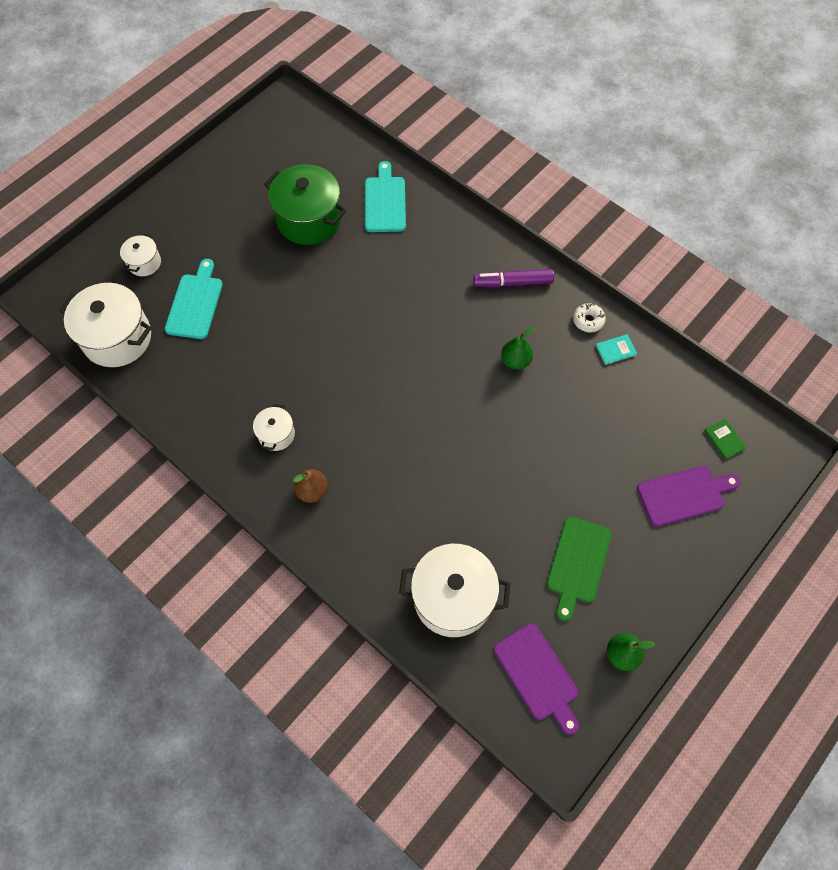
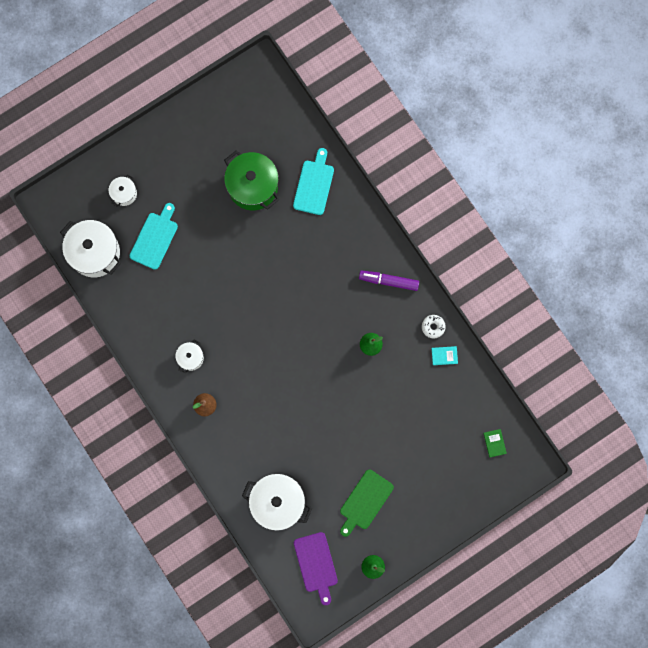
camera: 15 degrees right, 15 degrees up
purple cutting board [637,466,740,527] -> none

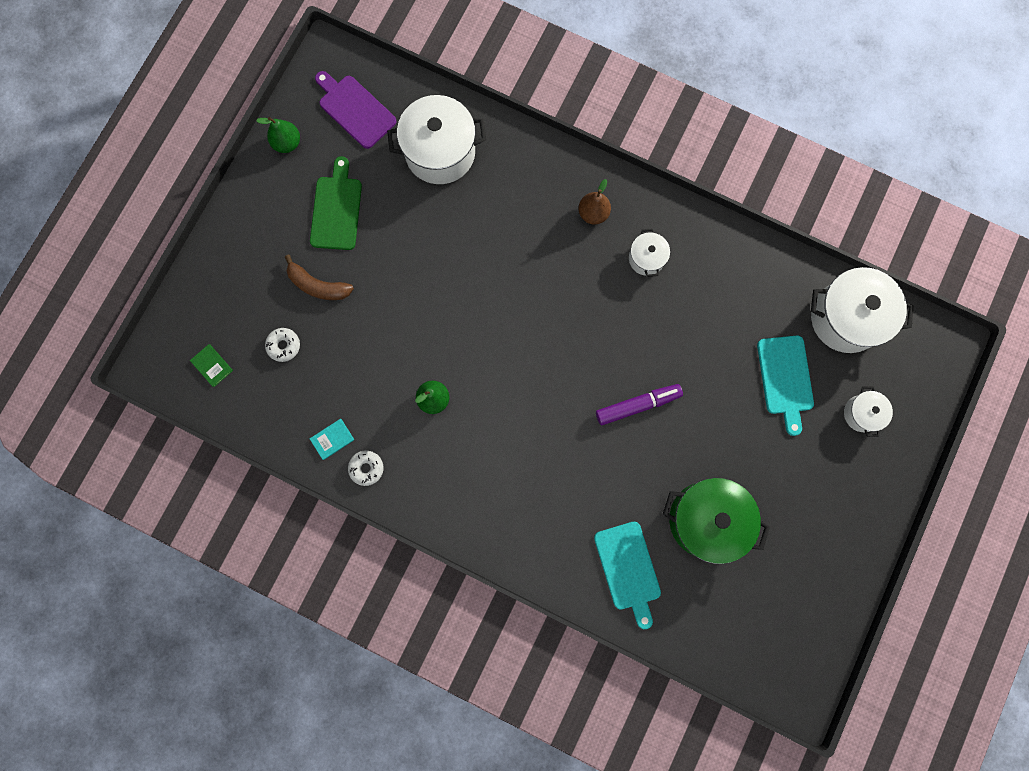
camera: 150 degrees right, 0 degrees up
purple marker [359,270,419,291] -> purple marker moved to [596,384,683,425]
none -> white donut [265,328,300,362]
none -> brown banana [285,255,354,300]

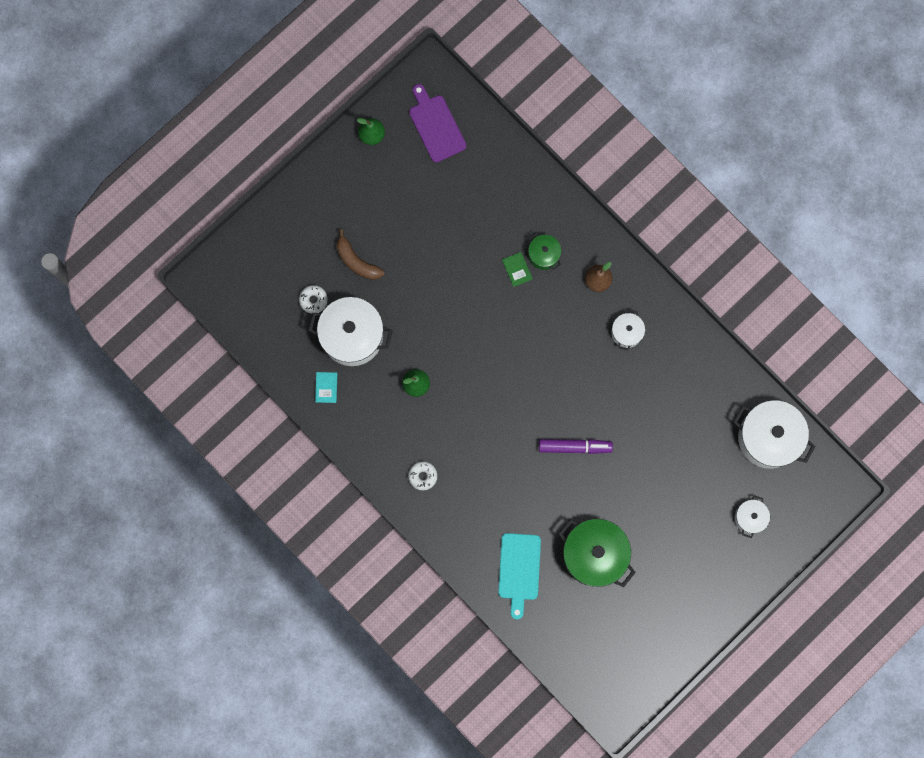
camera: 20 degrees right, 0 degrees up
green book [190,344,233,387] -> green book moved to [502,252,533,287]
green cutting board [310,156,362,250] -> none
turquoise book [310,419,354,460] -> turquoise book turned 75 degrees counterclockwise [315,372,338,403]
white donut [348,451,384,486] -> white donut moved to [408,461,437,491]
white pot [387,95,486,184] -> white pot moved to [308,297,393,366]
turquoise cutting board [757,335,814,436] -> none
none -> green pot [528,233,561,270]

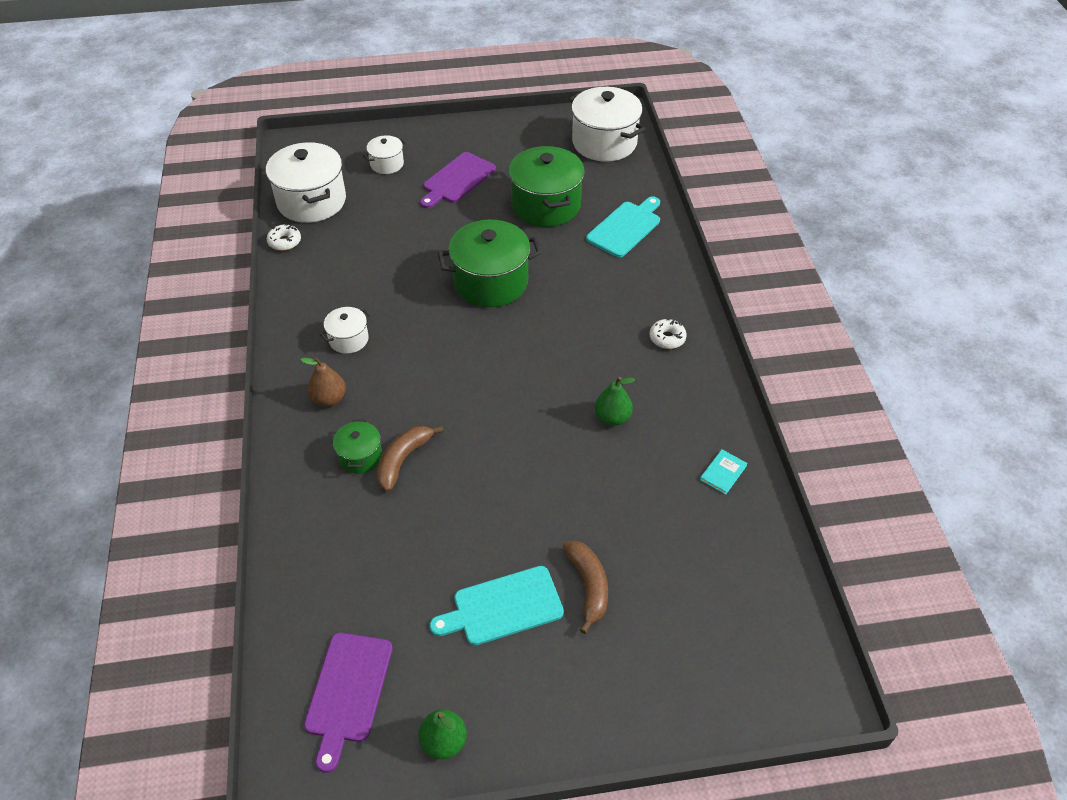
camera: 145 degrees left, 30 degrees down
white donut [299,285,328,313] -> white donut moved to [267,223,301,251]
white pot [308,297,393,366] -> white pot moved to [569,87,645,162]
green book [502,252,533,287] -> brown banana [377,426,443,492]
purple marker [539,439,613,454] -> green pot [438,220,542,307]
none -> purple cutting board [420,152,496,208]
none -> turquoise cutting board [430,566,564,646]

